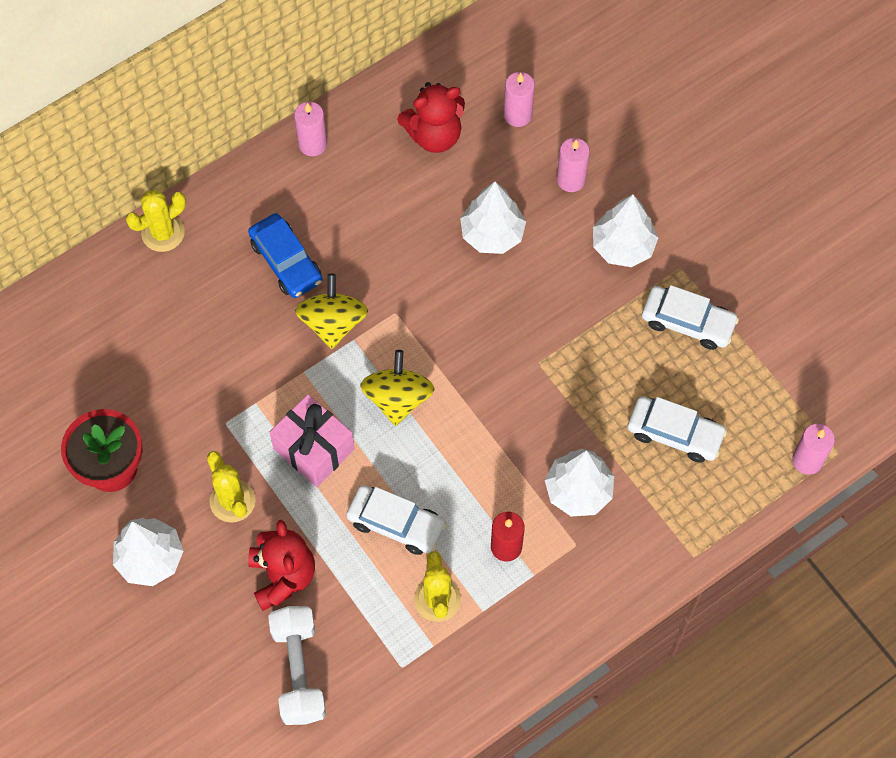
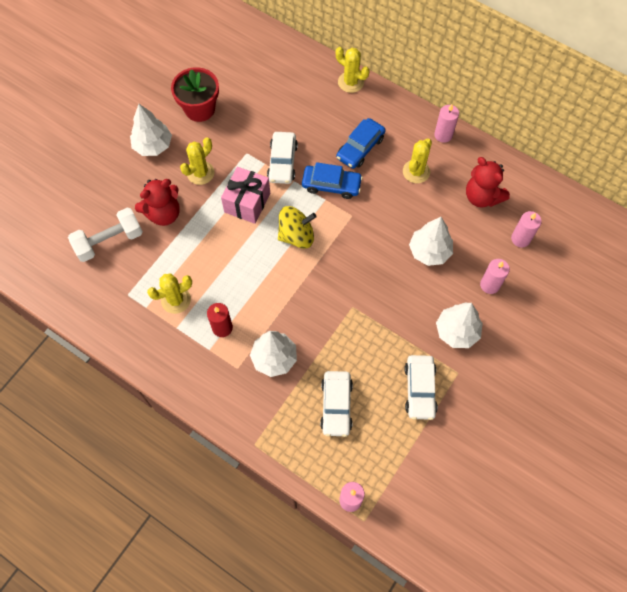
camera: 70 degrees right, 0 degrees up
yellow spinning top [295,274,368,349] -> blue car [302,162,363,199]
white car [346,485,447,555] -> white car moved to [267,132,298,184]
none -> yellow cactus [403,138,432,183]

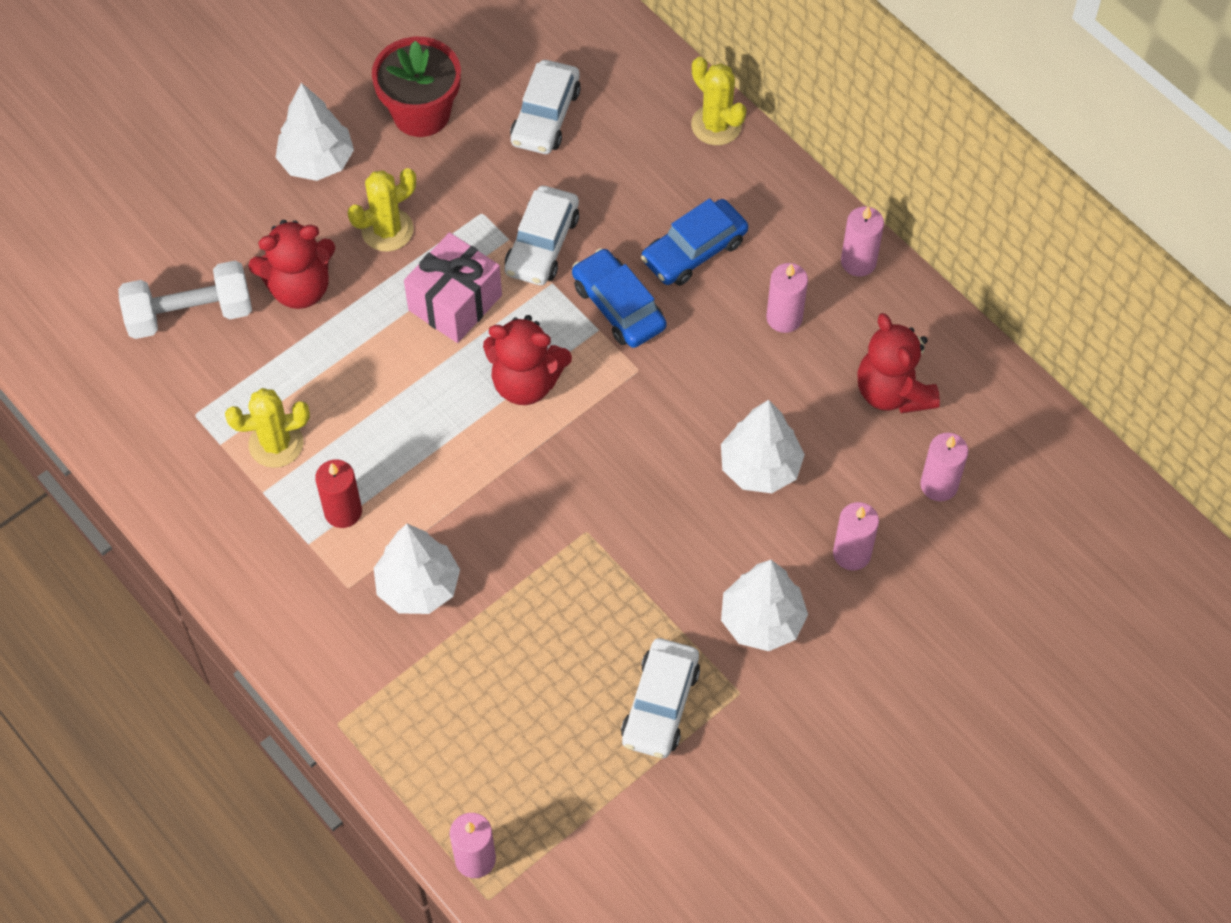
camera: 15 degrees right, 5 degrees down
yellow spinning top [278,206,317,249] -> red teddy bear [483,315,572,405]
blue car [302,162,363,199] -> blue car turned 150 degrees counterclockwise [572,248,667,348]
white car [320,371,353,437] -> white car moved to [510,60,581,154]
yellow cactus [403,138,432,183] -> pink candle [766,263,808,333]

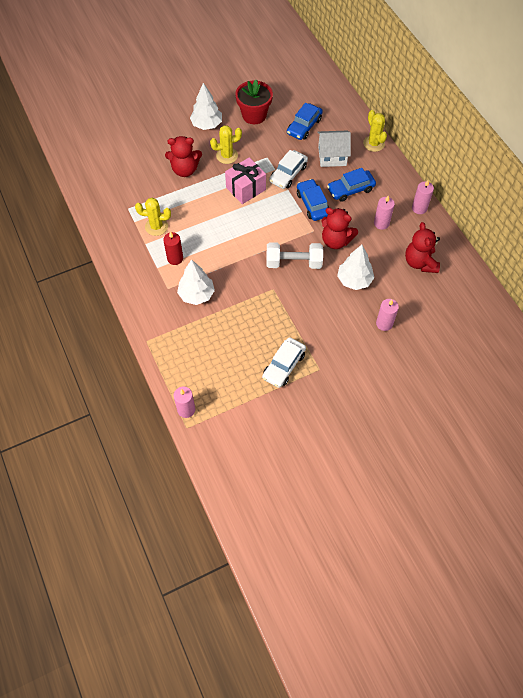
camera: 15 degrees right, 0 degrees up
white dumbbell [118,260,252,339] -> white dumbbell moved to [266,242,323,269]
red teddy bear [483,315,572,405] -> red teddy bear moved to [321,208,358,249]
white car [510,60,581,154] -> blue car [287,103,323,140]
white tree [721,560,808,651] -> none
pink candle [920,433,968,501] -> none
none -> white house [317,131,351,167]

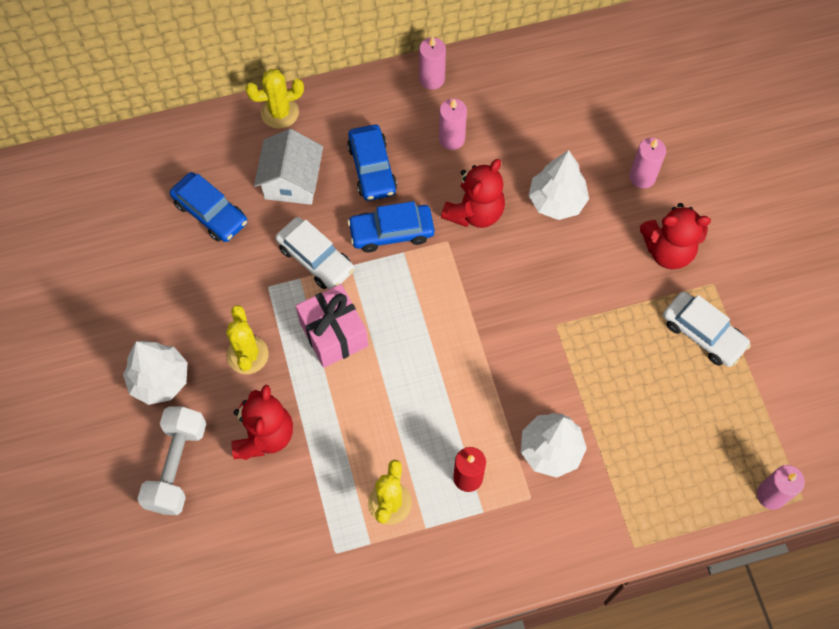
camera: 80 degrees left, 5 degrees up
red flower pot [235,80,273,124] -> none
white dumbbell [266,242,323,269] -> white dumbbell moved to [137,407,206,515]
red teddy bear [405,222,440,273] -> red teddy bear moved to [640,203,711,269]

